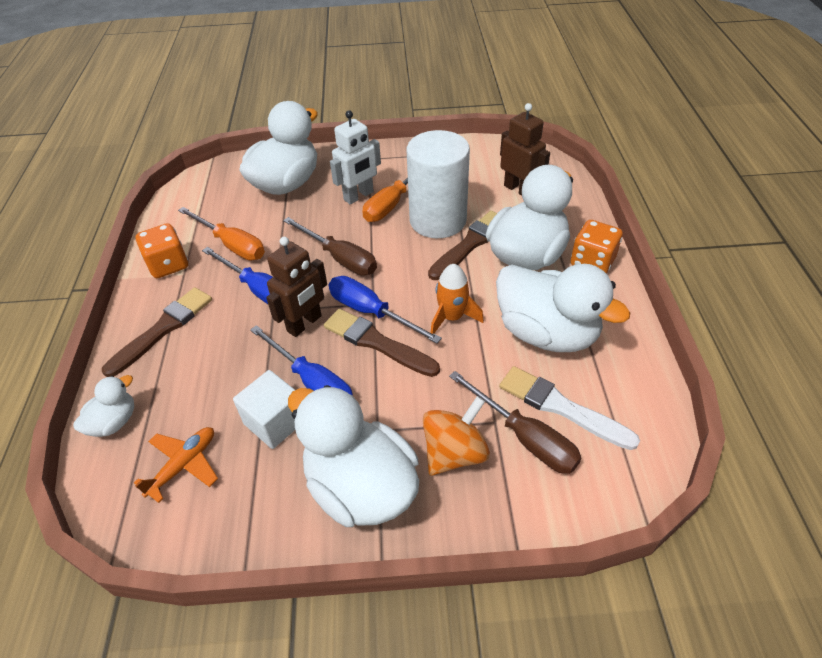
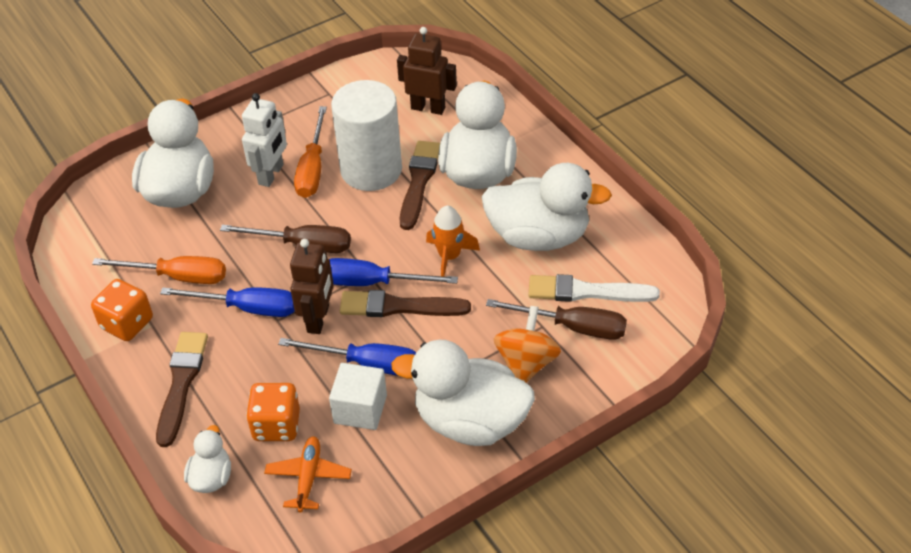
camera: 30 degrees left, 0 degrees up
orange dice [571,220,623,274] -> orange dice moved to [246,383,300,441]

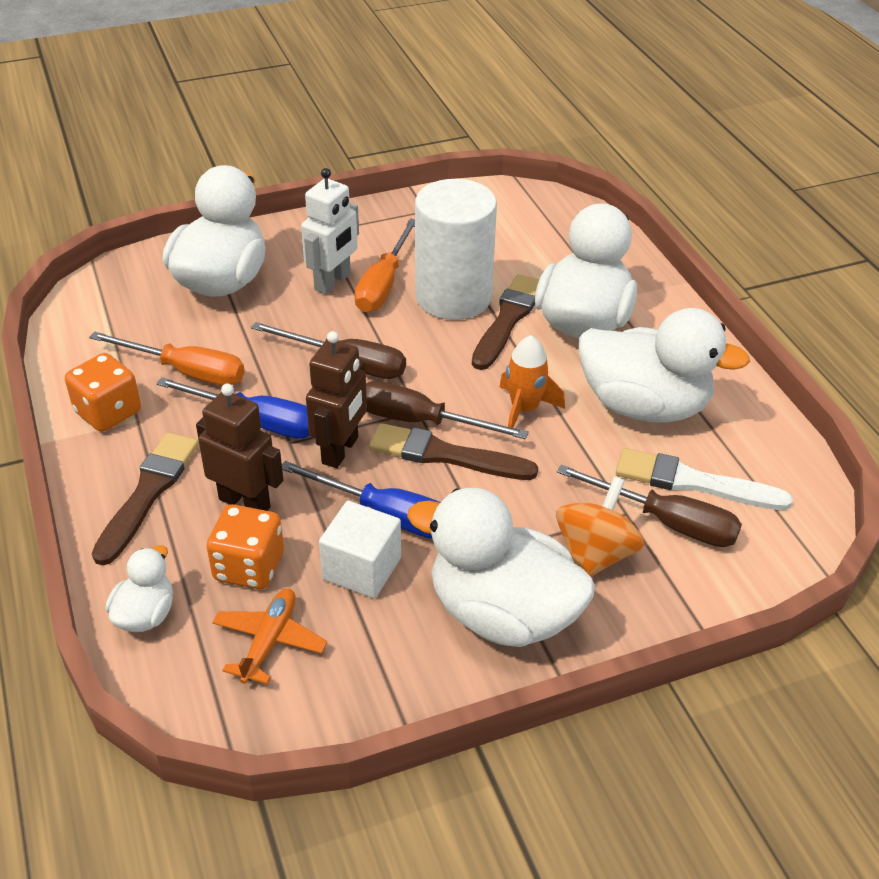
camera: 10 degrees right, 5 degrees down
blue screwdriver [329,258,458,286] -> brown screwdriver [366,381,529,439]
brown robot [397,27,457,115] -> brown robot moved to [196,383,283,511]

